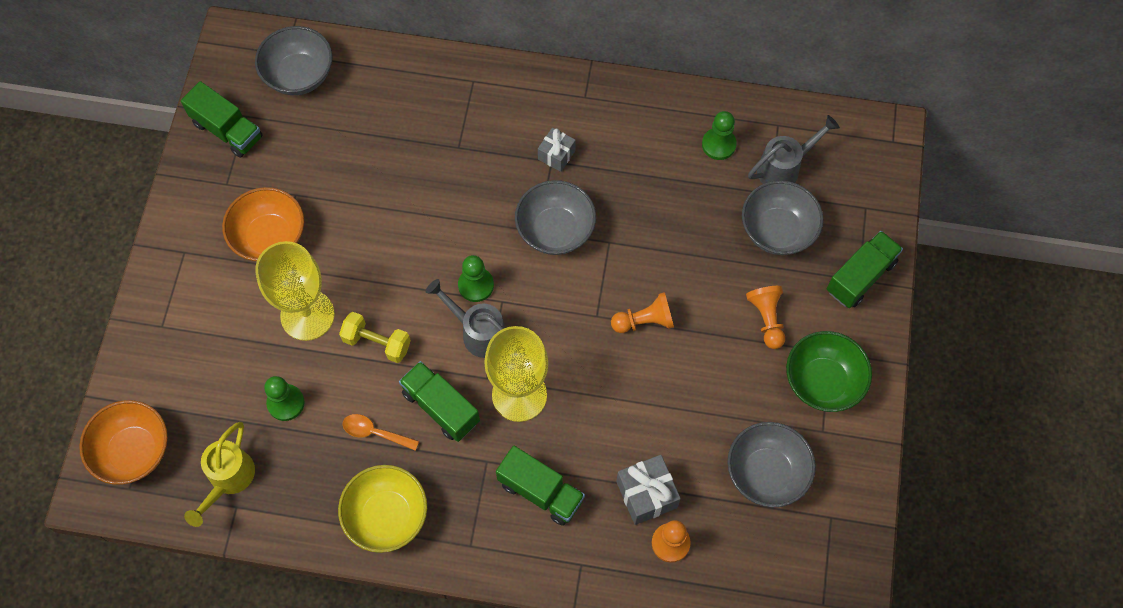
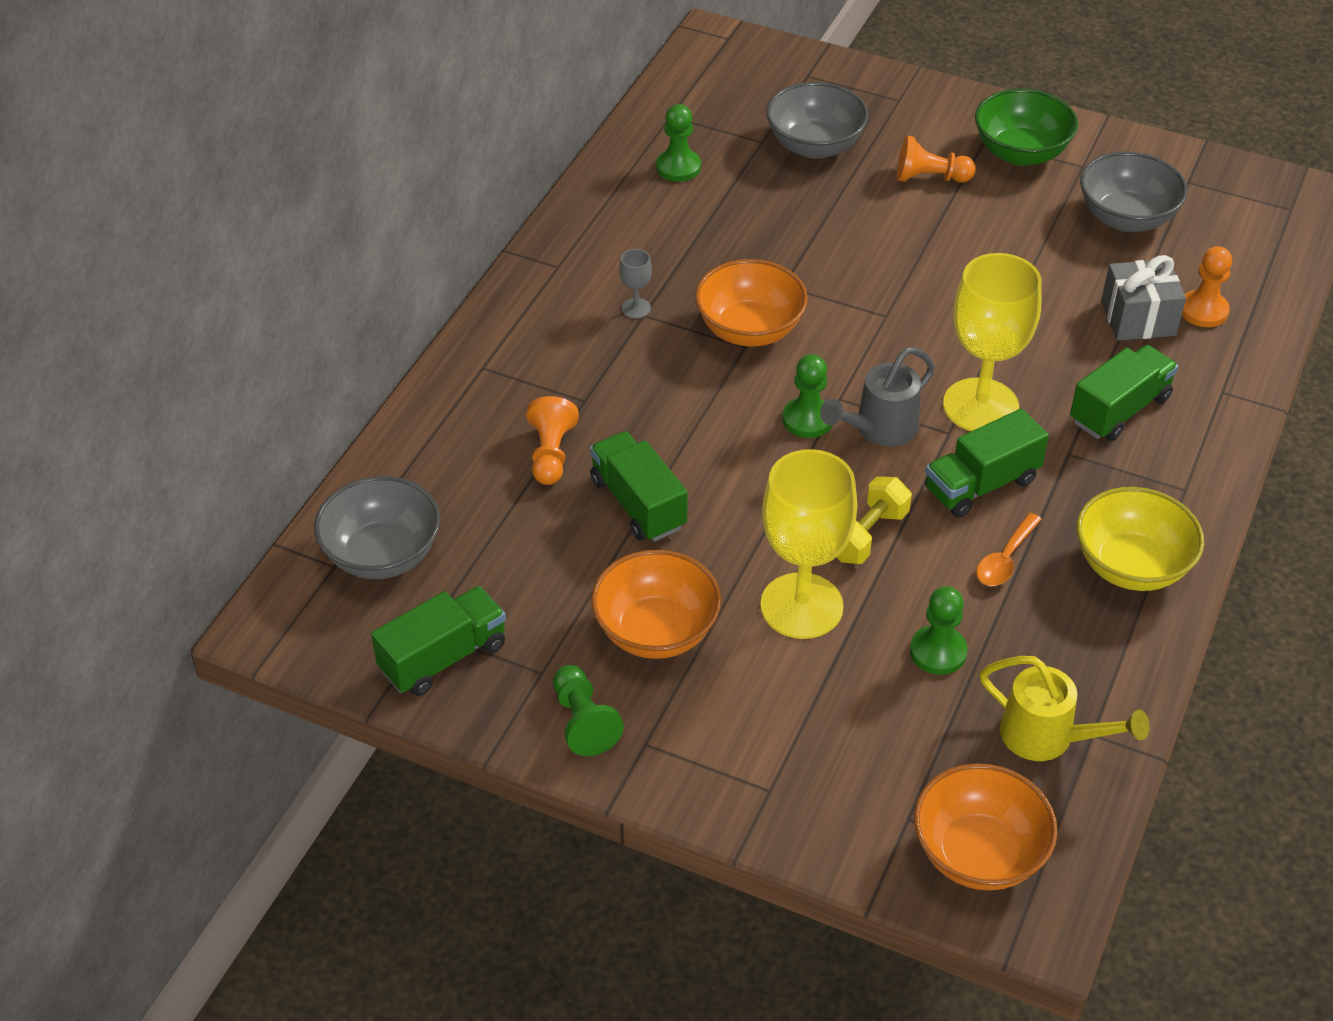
camera: 75 degrees left, 20 degrees down
grey bowl [515,180,596,255] -> orange bowl [695,259,808,347]
grey gift [538,128,576,172] -> grey goblet [619,249,652,319]
orange pawn [611,292,674,333] -> orange pawn moved to [527,396,579,485]
grey watering can [748,115,840,184] -> none
green truck [827,231,903,308] -> green truck moved to [590,431,688,542]
none -> green pawn [553,665,624,756]

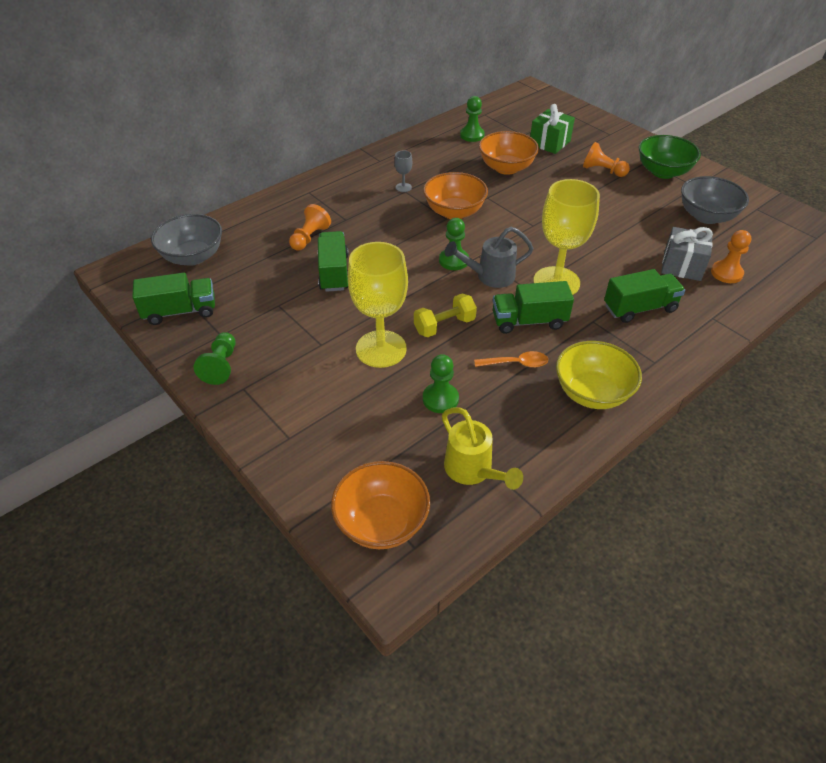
camera: 25 degrees right, 0 degrees up
orange bowl [591,550,721,659] -> orange bowl moved to [479,131,539,175]
grey bowl [766,82,868,159] -> green gift [530,104,575,154]
orange spoon [976,513,1042,586] -> orange spoon turned 150 degrees counterclockwise [474,351,548,368]

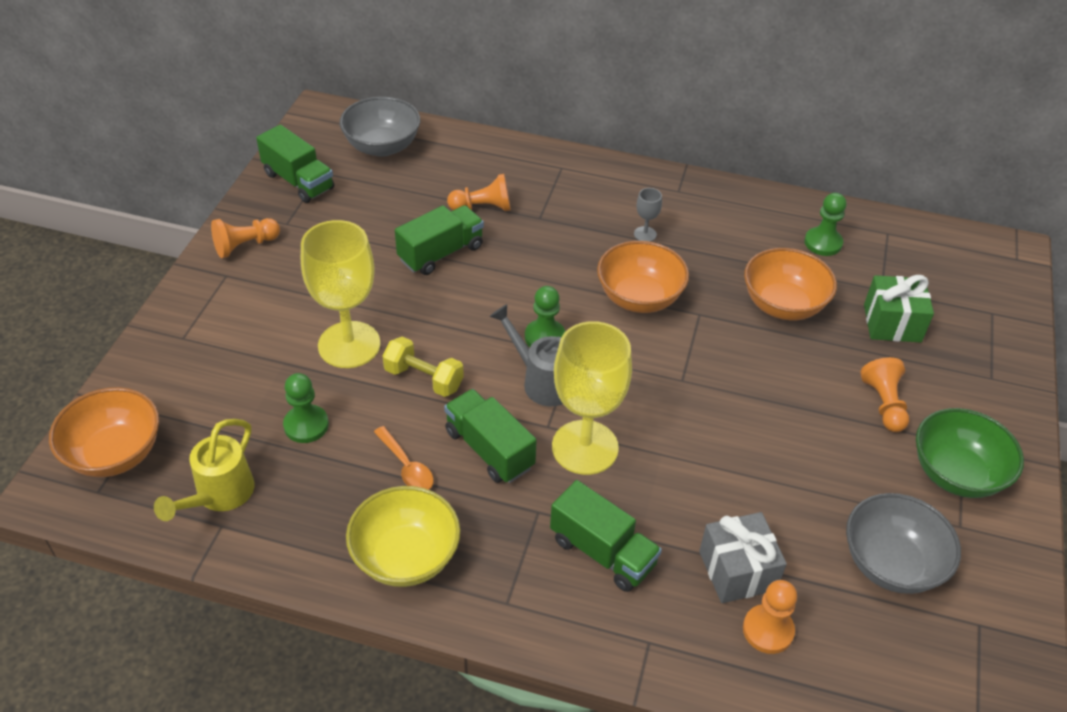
camera: 55 degrees right, 0 degrees up
green pawn [194,332,235,385] -> orange pawn [211,218,280,258]

